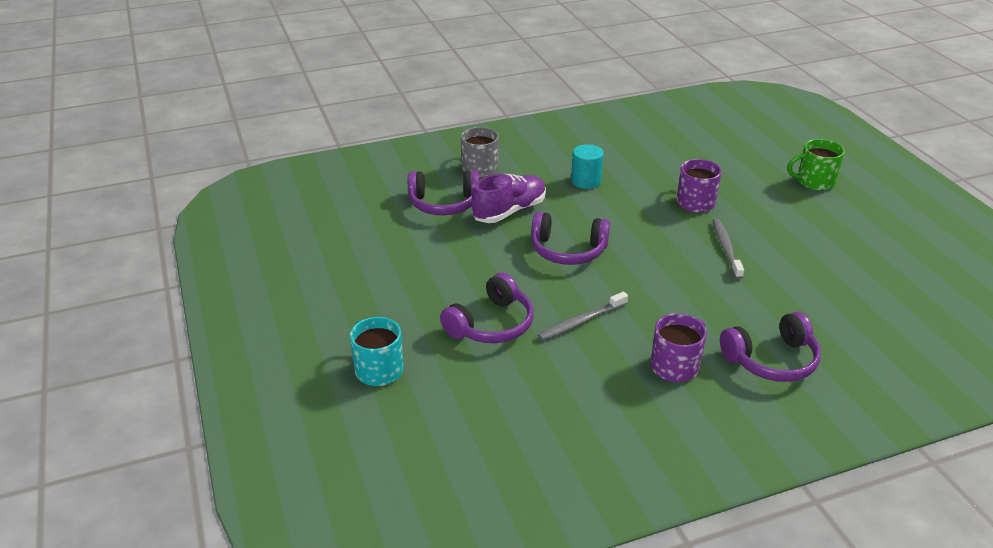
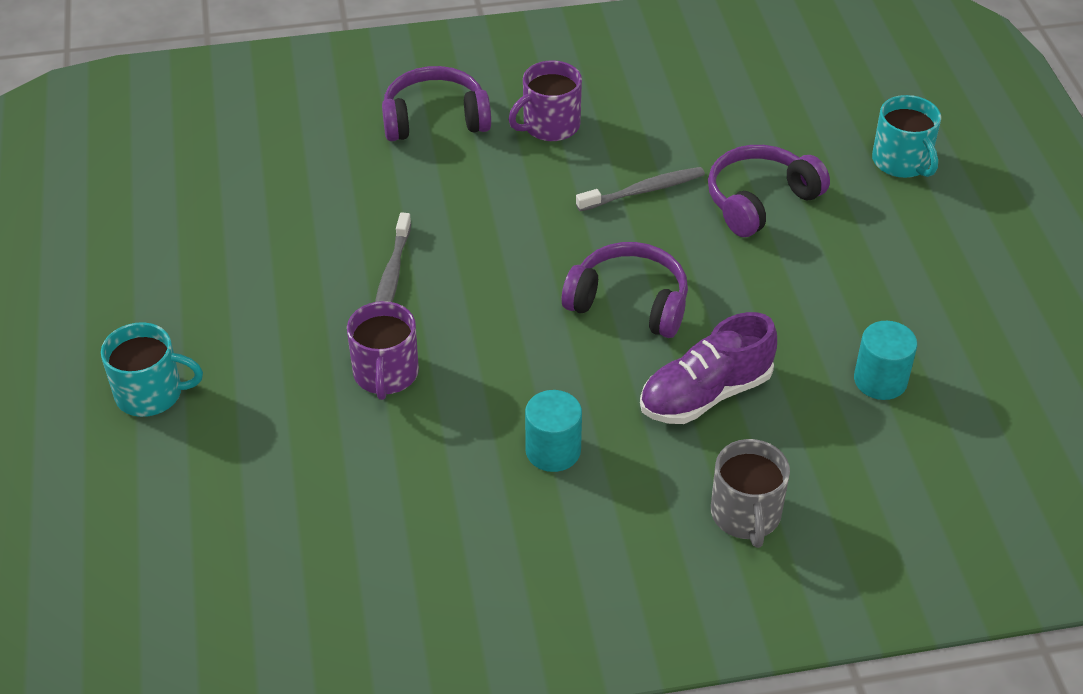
camera: 170 degrees left, 10 degrees up
purple headphones [408,170,479,215] -> none
green mug [787,139,845,191] -> turquoise mug [101,322,203,417]
none -> turquoise cylinder [854,321,917,400]

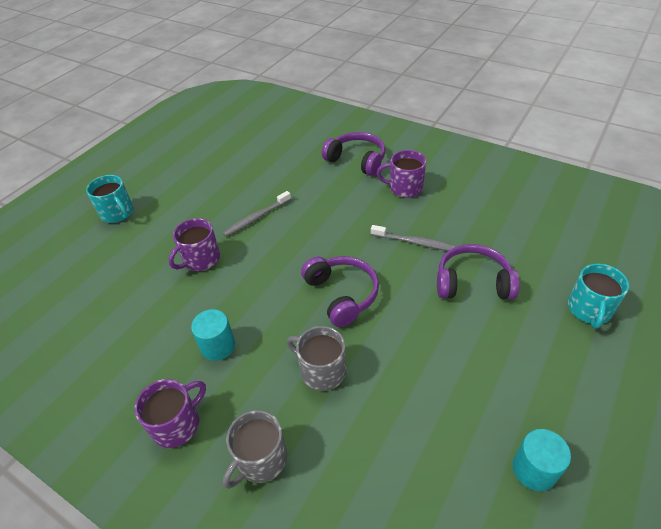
camera: 45 degrees right, 0 degrees up
purple shoe [640,312,777,424] -> grey mug [287,326,346,391]
turquoise cylinder [854,321,917,400] -> turquoise cylinder moved to [513,429,571,491]
none -> purple mug [135,379,206,448]

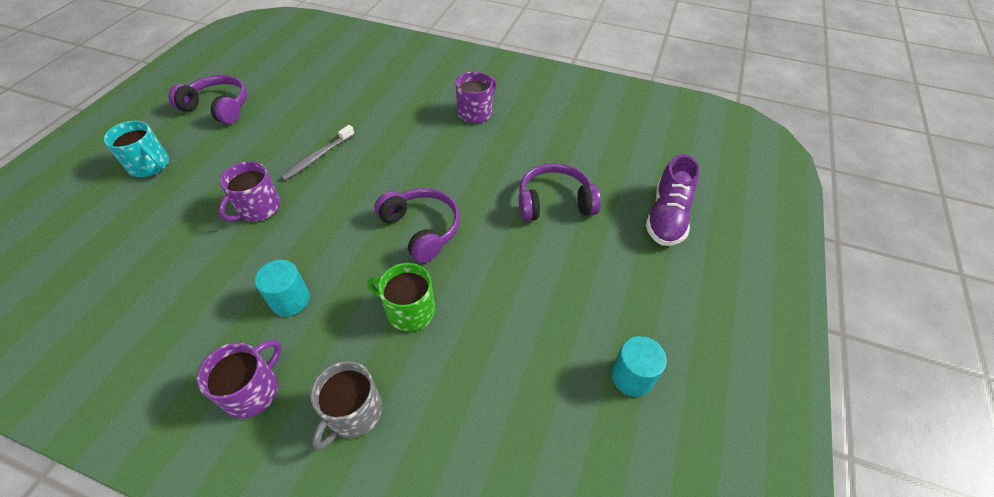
camera: 15 degrees left, 5 degrees up
grey mug [287,326,346,391] -> green mug [367,263,435,332]
purple headphones [322,132,385,176] -> purple headphones moved to [168,75,247,124]
grey toothbrush [371,225,457,251] -> none
purple mug [376,150,426,198] -> purple mug turned 135 degrees clockwise [455,72,496,123]
turquoise mug [568,264,629,329] -> purple shoe [646,154,699,246]

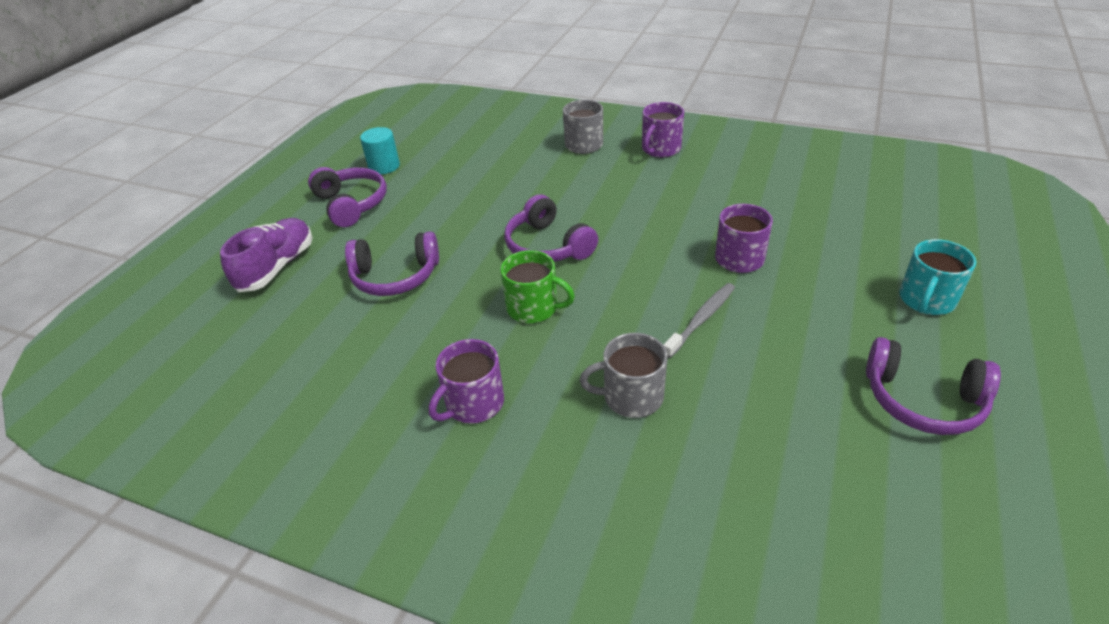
camera: 175 degrees left, 10 degrees down
turquoise mug [103,121,169,177] -> turquoise mug turned 90 degrees counterclockwise [899,239,976,315]
turquoise cylinder [255,260,310,316] -> none
green mug [367,263,435,332] -> green mug moved to [500,250,575,323]
none -> purple headphones [308,167,387,227]
none -> grey mug [580,333,668,418]

